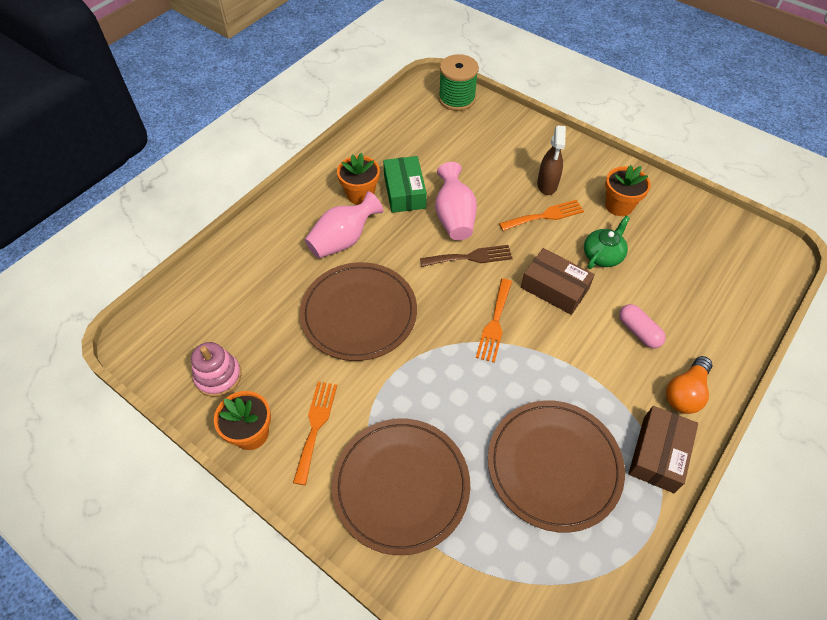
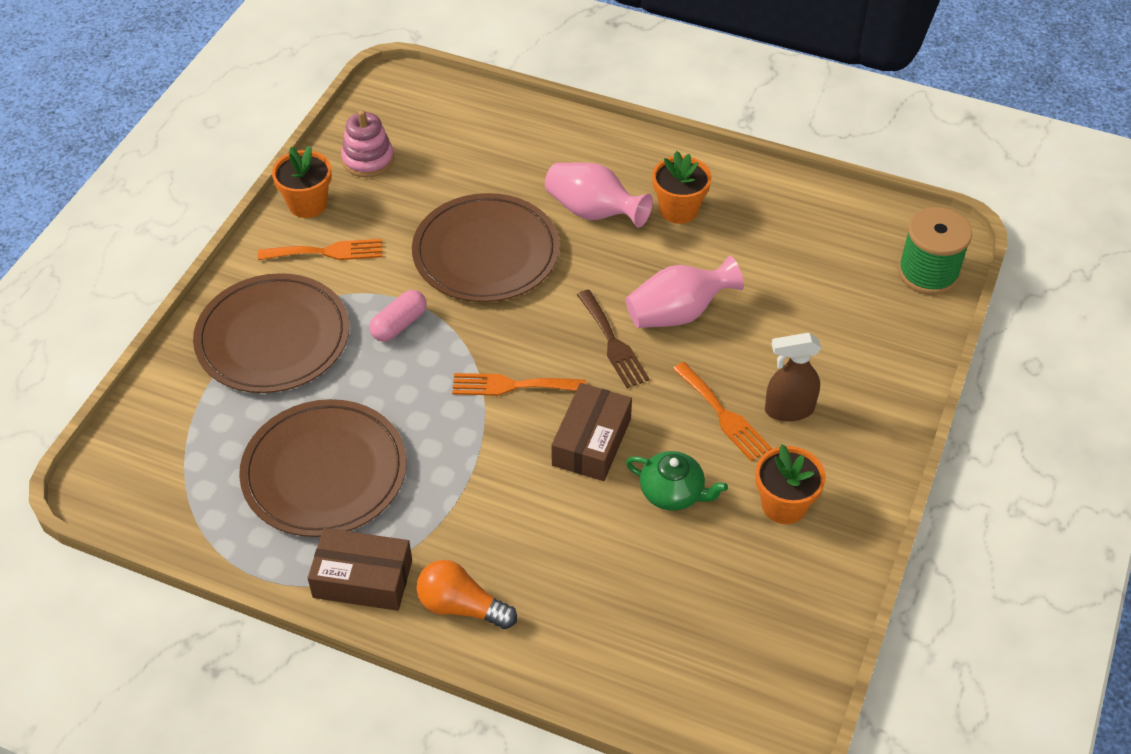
camera: 75 degrees right, 5 degrees down
green box [383,156,427,213] -> none
pink capsule [619,304,666,348] -> pink capsule moved to [370,290,427,342]

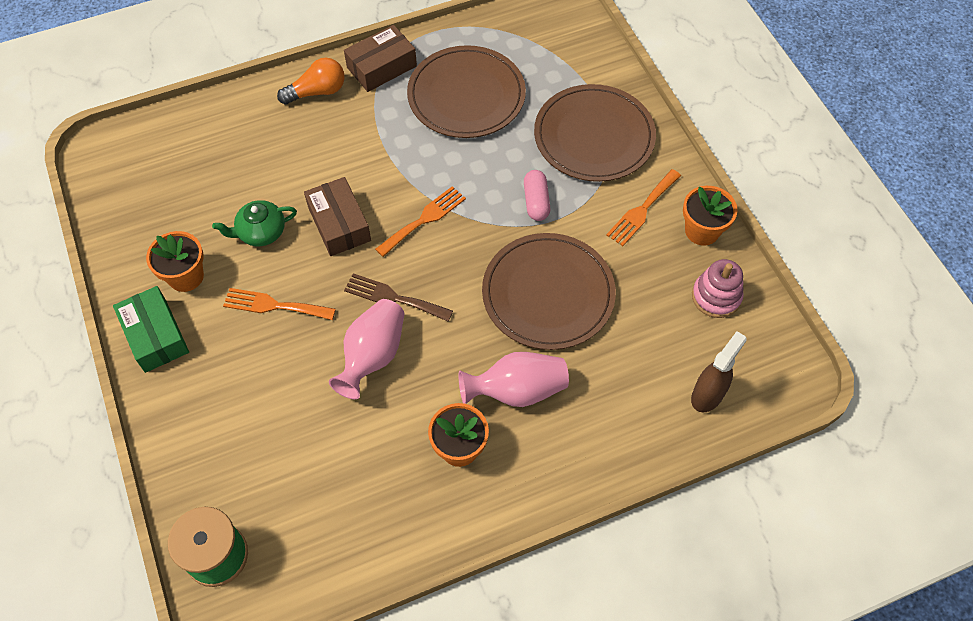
camera: 135 degrees right, 10 degrees up
brown spray bottle [765,333,821,422] -> brown spray bottle moved to [691,331,747,412]
none -> green box [113,286,189,373]

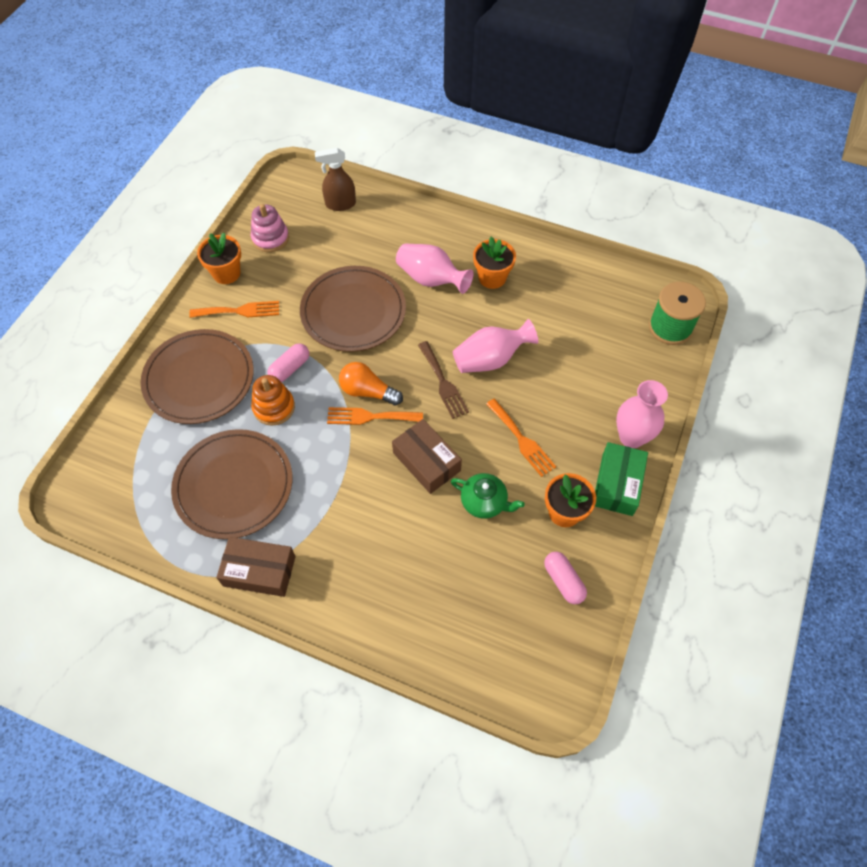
camera: 135 degrees left, 0 degrees up
orange light bulb [277,58,345,105] -> orange light bulb moved to [339,362,403,406]
brown box [304,177,371,256] -> brown box turned 60 degrees counterclockwise [392,419,462,494]
none -> orange stacking toy [251,375,295,426]
none -> pink capsule [544,552,587,604]
none -> pink vase [616,380,668,448]

